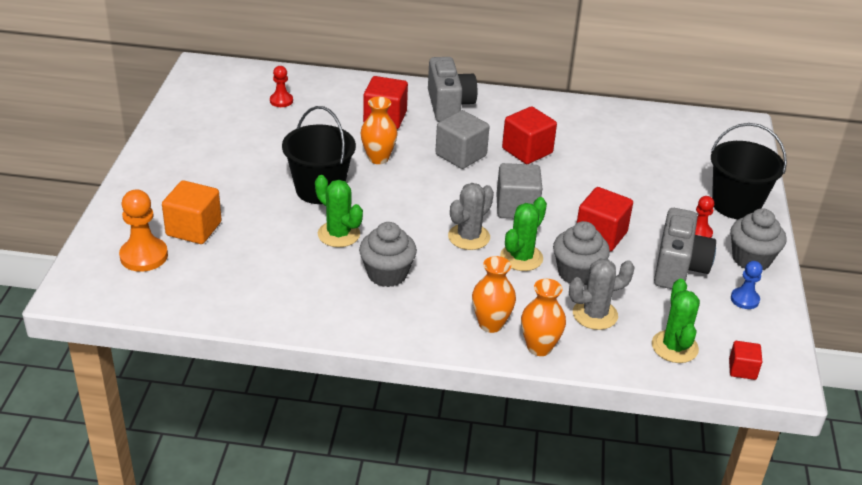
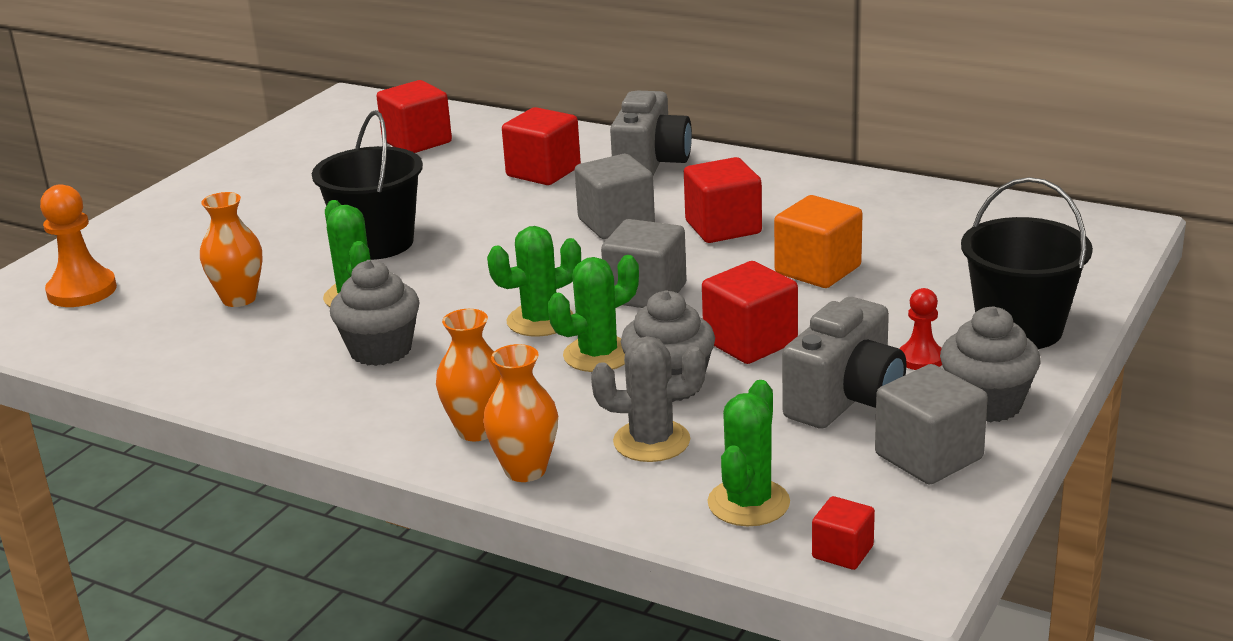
camera: 25 degrees right, 10 degrees down
orange cube [162,180,222,244] -> orange cube moved to [774,195,862,288]
red pawn [270,66,293,107] -> red cube [376,80,452,153]
orange vase [360,97,397,164] -> orange vase moved to [200,192,262,307]
grey cactus [448,183,494,250] -> green cactus [487,226,581,337]
blue pawn [731,261,763,309] -> grey cube [875,364,988,485]

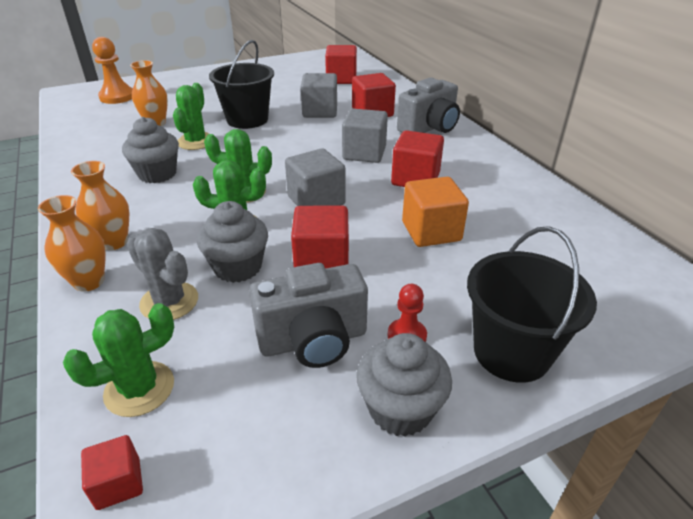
camera: 35 degrees right, 10 degrees up
grey cube [875,364,988,485] -> grey cube moved to [301,73,337,118]

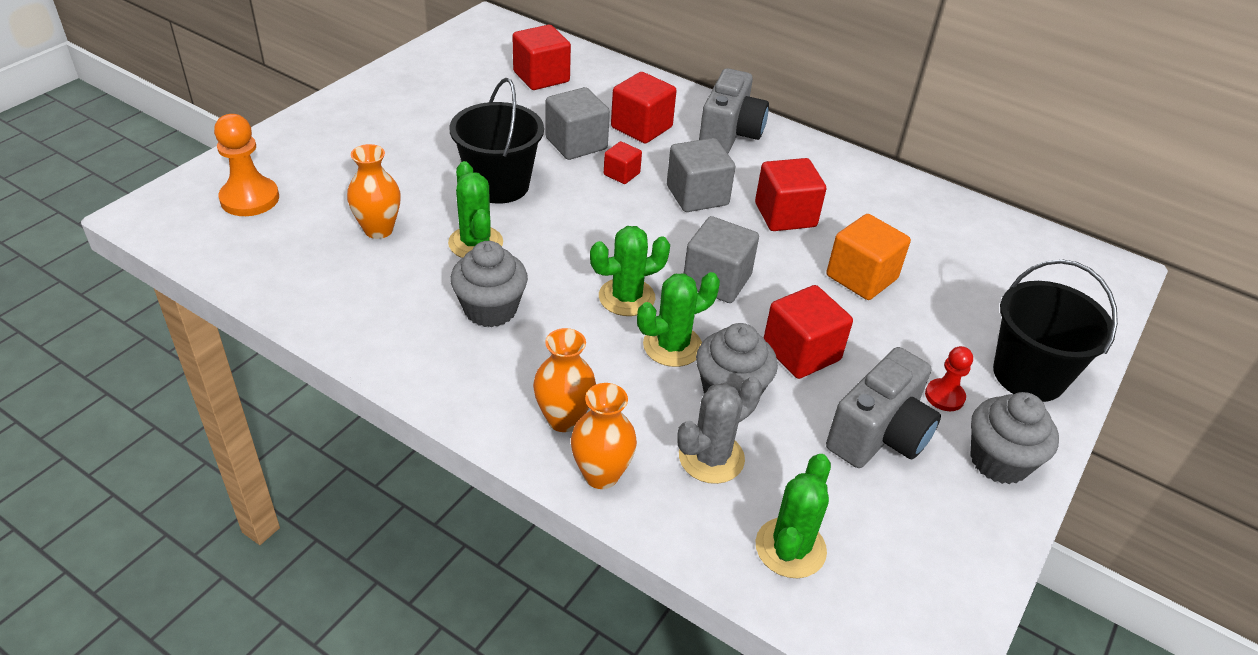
camera: 35 degrees left, 5 degrees up
red cube [81,435,143,510] -> red cube moved to [604,141,642,184]
grey cactus [127,228,198,320] -> grey cactus turned 45 degrees counterclockwise [677,377,762,484]

